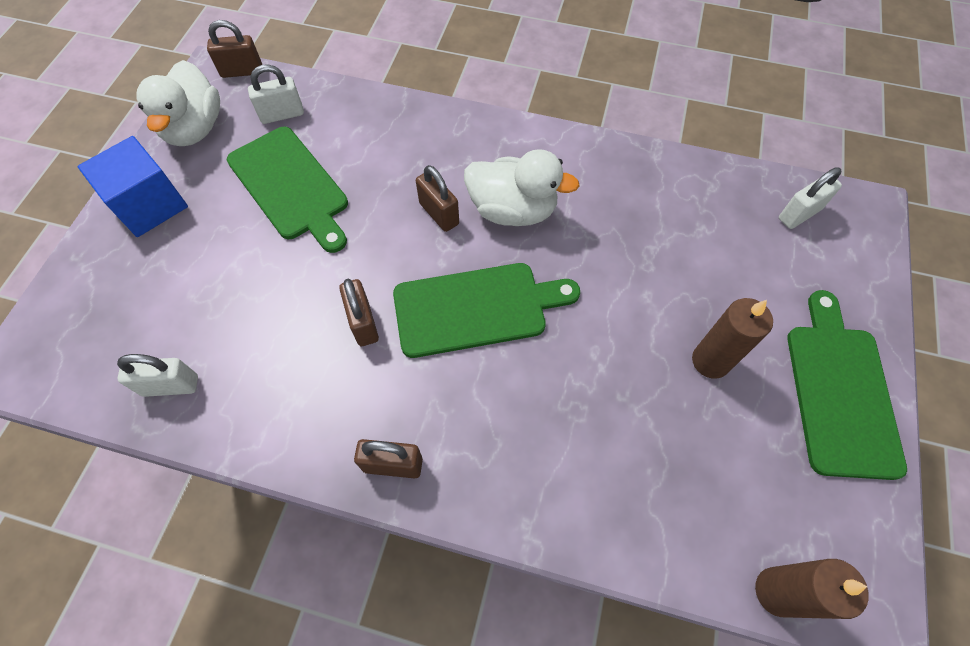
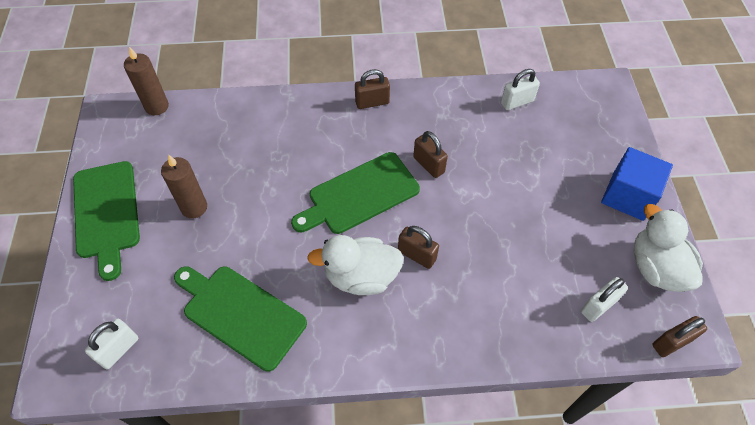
camera: 160 degrees right, 5 degrees down
green cutting board [227,127,348,253] -> green cutting board moved to [174,266,307,372]

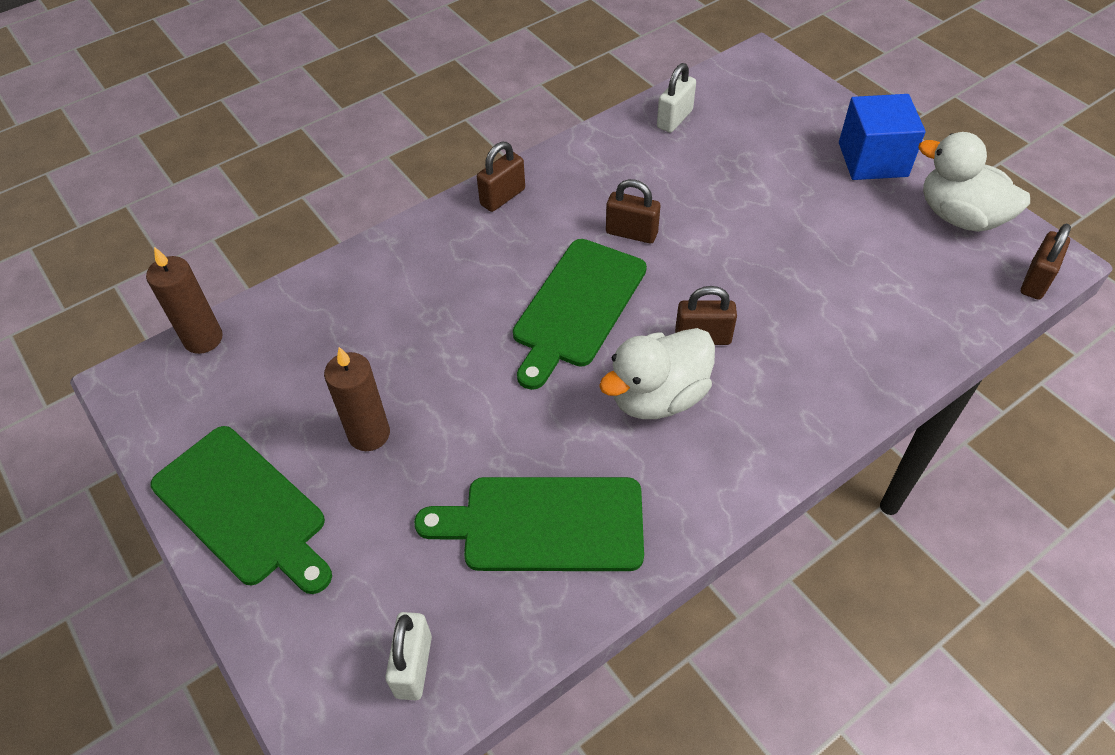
camera: 30 degrees left, 5 degrees down
white padlock [581,277,628,322] -> none

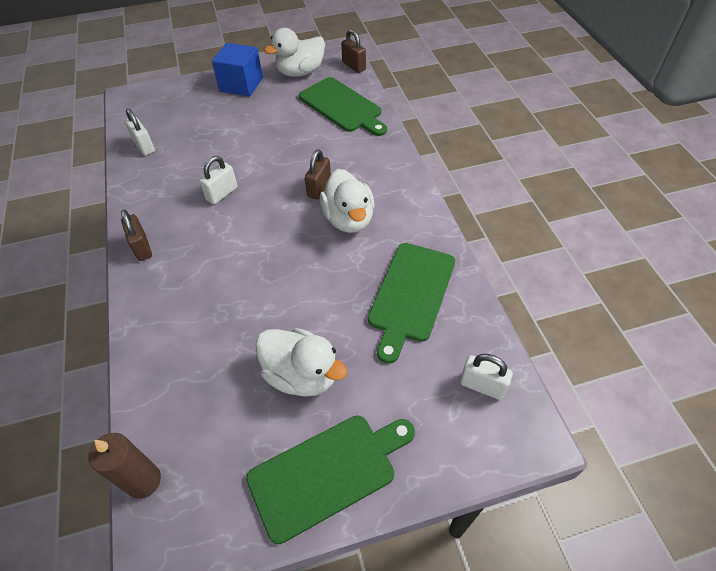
camera: 70 degrees left, 0 degrees up
brown candle [324,347,390,451] -> white duck [255,328,347,397]
green cutting board [513,239,647,390] -> green cutting board moved to [299,77,387,136]
brown padlock [606,179,660,243] -> white padlock [199,156,238,205]

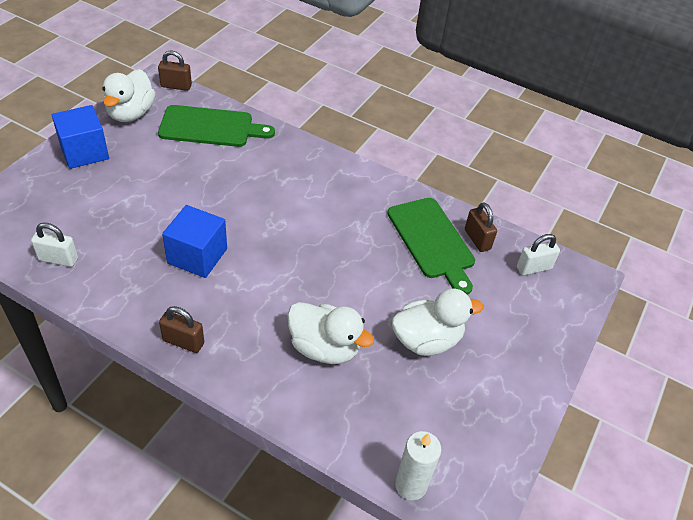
camera: 50 degrees left, 5 degrees down
brown candle [88,433,161,499] -> white candle [395,431,441,500]
white padlock [199,156,238,205] -> blue cube [162,205,227,278]
green cutting board [246,415,415,544] -> none
brown padlock [305,149,331,199] -> brown padlock moved to [465,202,497,252]
white duck [320,169,375,233] -> white duck moved to [287,302,374,364]

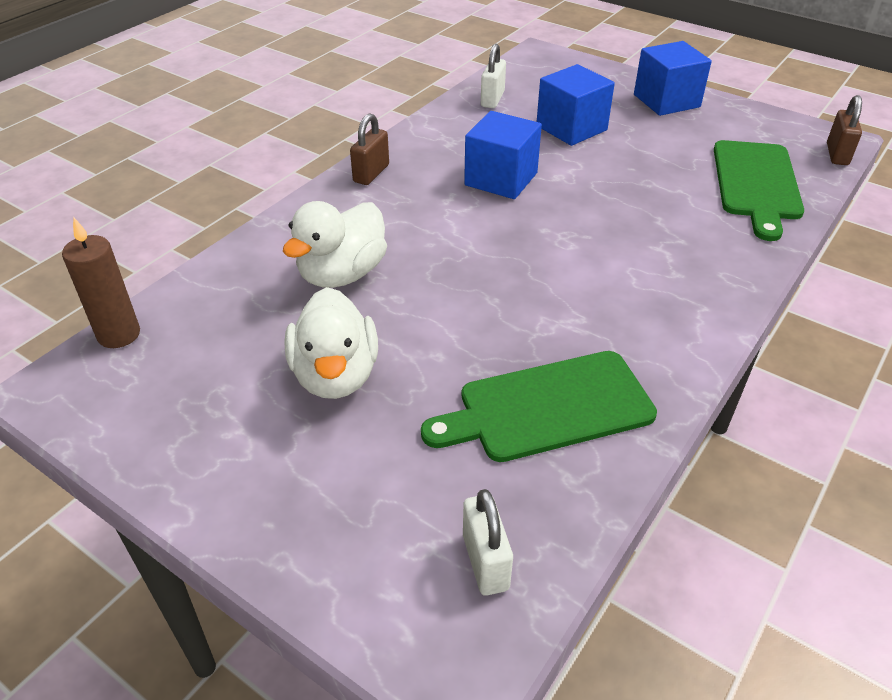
camera: 100 degrees right, 5 degrees down
white duck [102,69,156,122] -> none
white candle [395,431,441,500] -> brown candle [62,218,140,348]
brown padlock [465,202,497,252] -> none
none -> blue cube [537,64,615,146]

